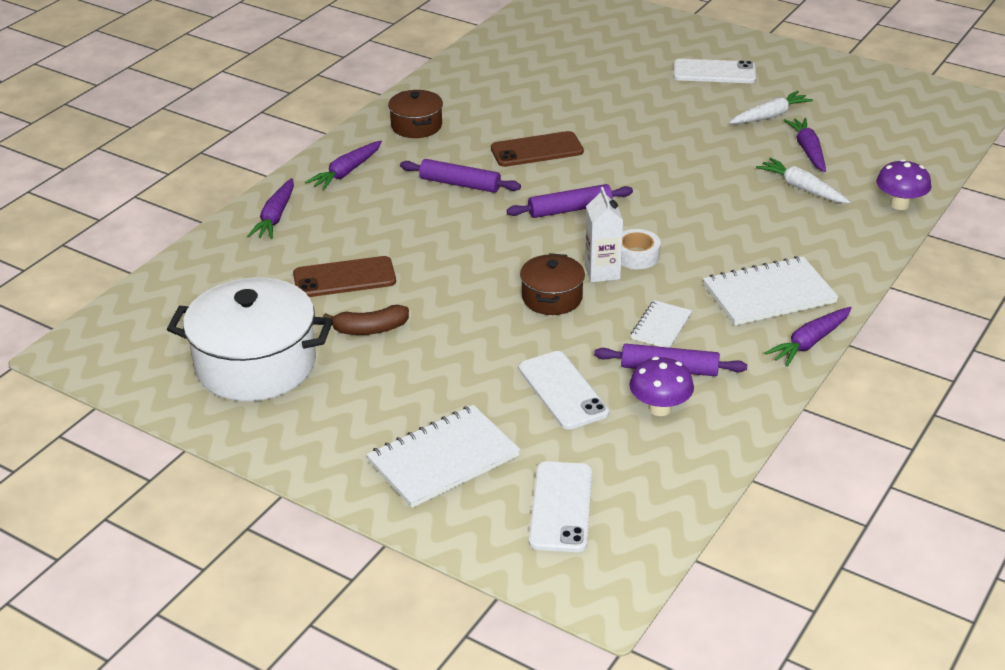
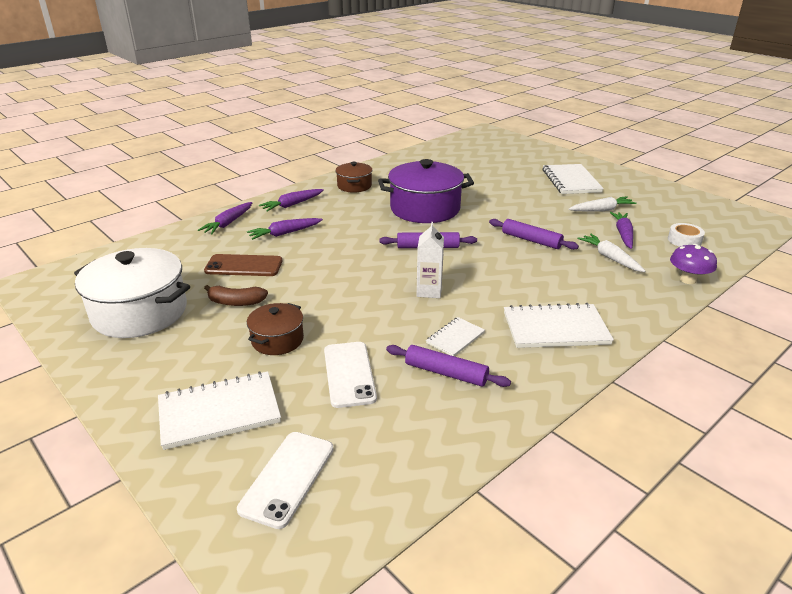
camera: 15 degrees right, 5 degrees down
purple rolling pin [400,159,521,193] -> purple rolling pin moved to [489,219,579,250]
brown phone [491,131,584,167] -> purple pot [378,159,474,223]
brown pot [520,253,585,315] -> brown pot moved to [247,303,304,355]
white tape [621,229,661,269] -> white tape moved to [668,223,705,247]
purple mushroom [629,357,694,416] -> none
white phone [674,59,756,83] -> white notebook [542,164,604,194]
purple carrot [765,307,852,367] -> purple carrot moved to [247,218,323,240]

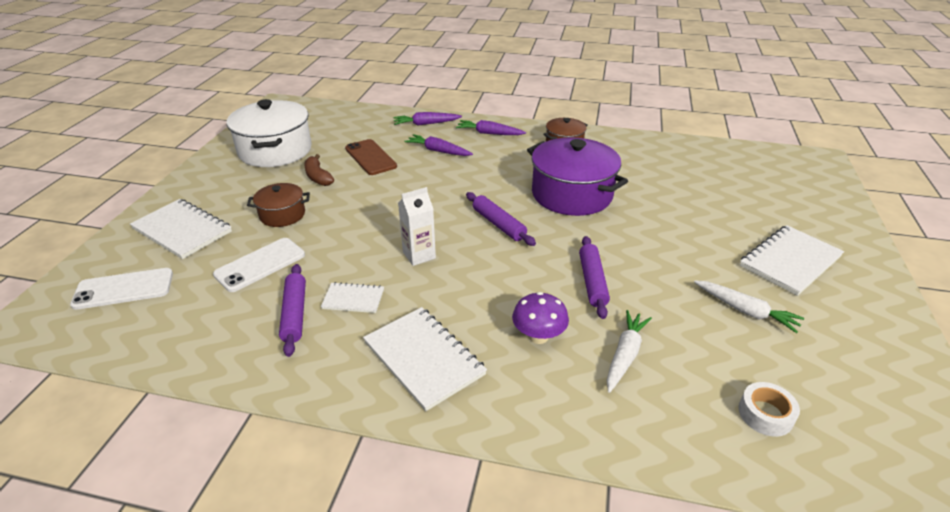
camera: 55 degrees right, 5 degrees up
purple carrot [610,212,633,249] -> none
purple mushroom [670,244,717,284] -> purple mushroom moved to [512,292,569,344]

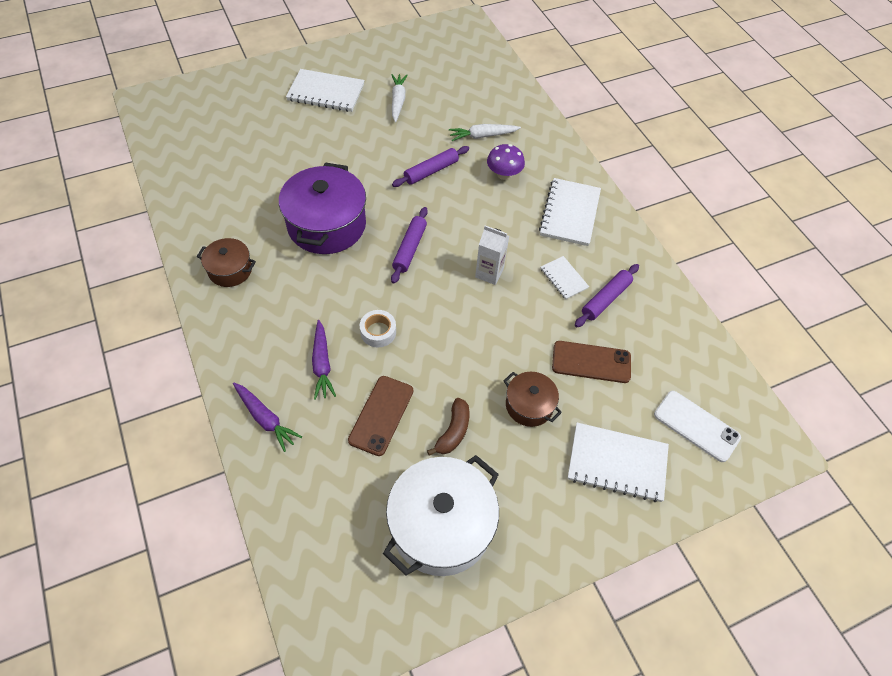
camera: 130 degrees left, 20 degrees up
white notebook [130,199,232,259] -> white notebook turned 75 degrees counterclockwise [567,423,669,502]
white phone [213,238,305,292] -> brown phone [552,341,631,383]
purple carrot [456,120,526,135] -> none
white tape [738,382,800,437] -> white tape moved to [360,310,396,347]

